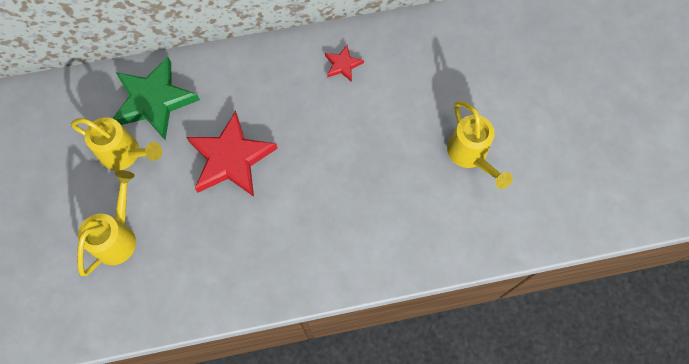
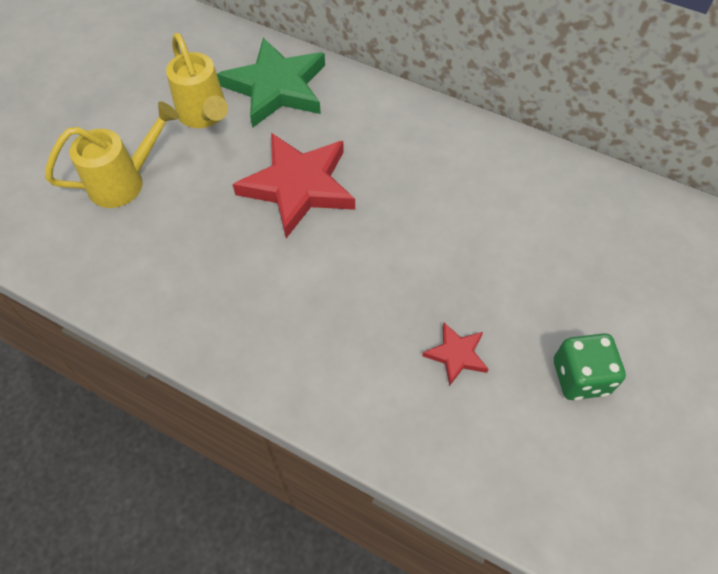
camera: 40 degrees right, 10 degrees down
red star [325,45,364,82] -> red star moved to [422,323,489,386]
yellow watering can [447,101,513,189] -> green dice [554,333,626,400]

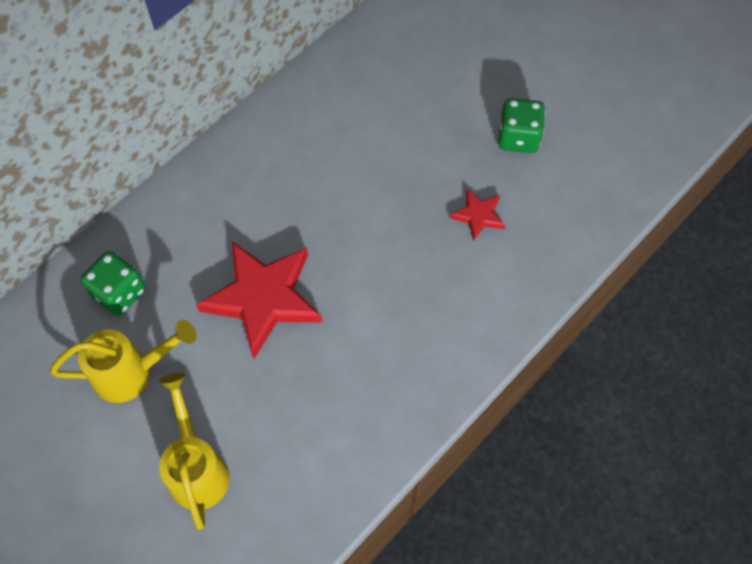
camera: 75 degrees left, 5 degrees up
green star [217,38,325,128] -> green dice [81,251,146,316]

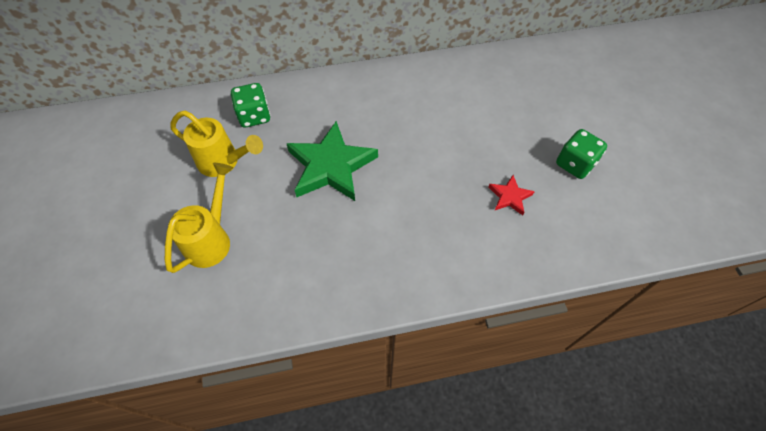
camera: 35 degrees right, 5 degrees down
red star [196,242,322,359] -> green star [287,121,378,201]

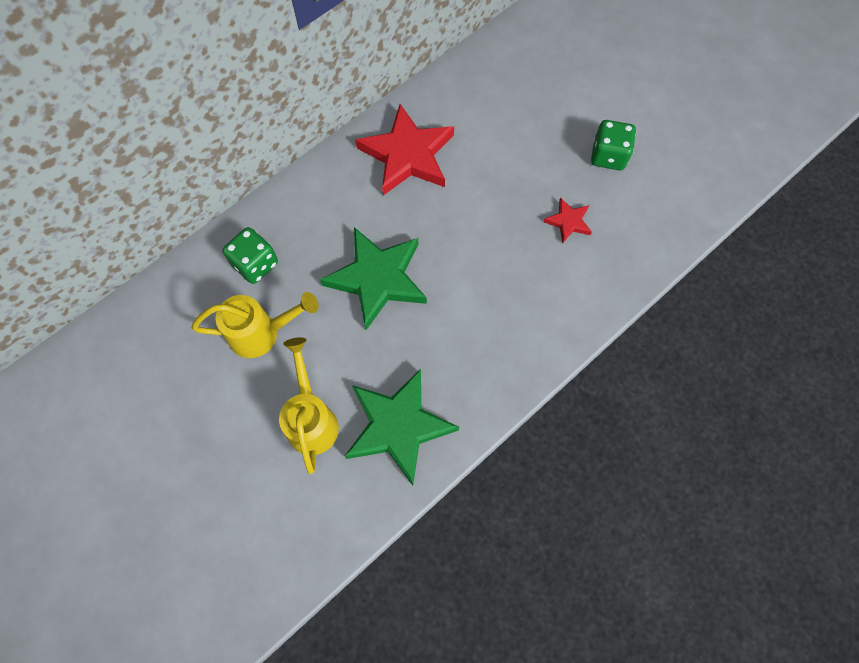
camera: 30 degrees left, 10 degrees up
none -> green star [344,369,459,485]
none -> red star [355,104,454,195]

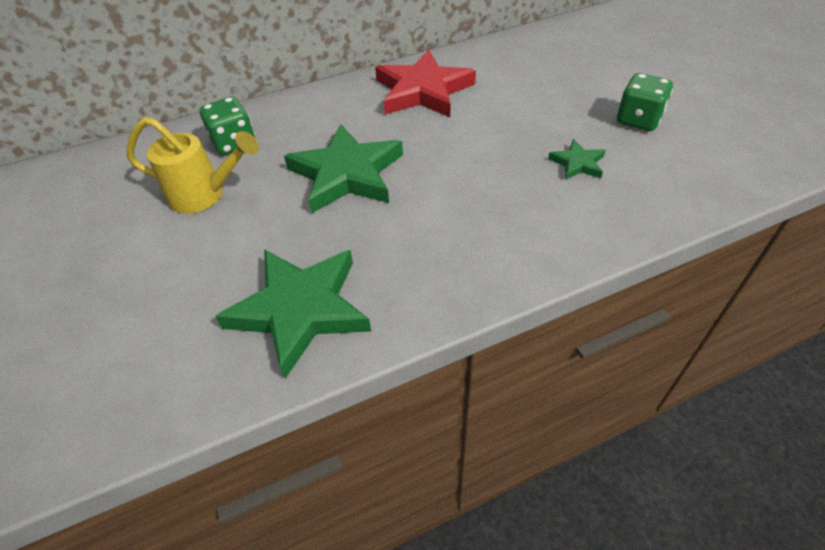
camera: 20 degrees right, 20 degrees down
yellow watering can [279,337,339,474] -> none
red star [543,197,592,244] -> green star [548,139,606,180]

